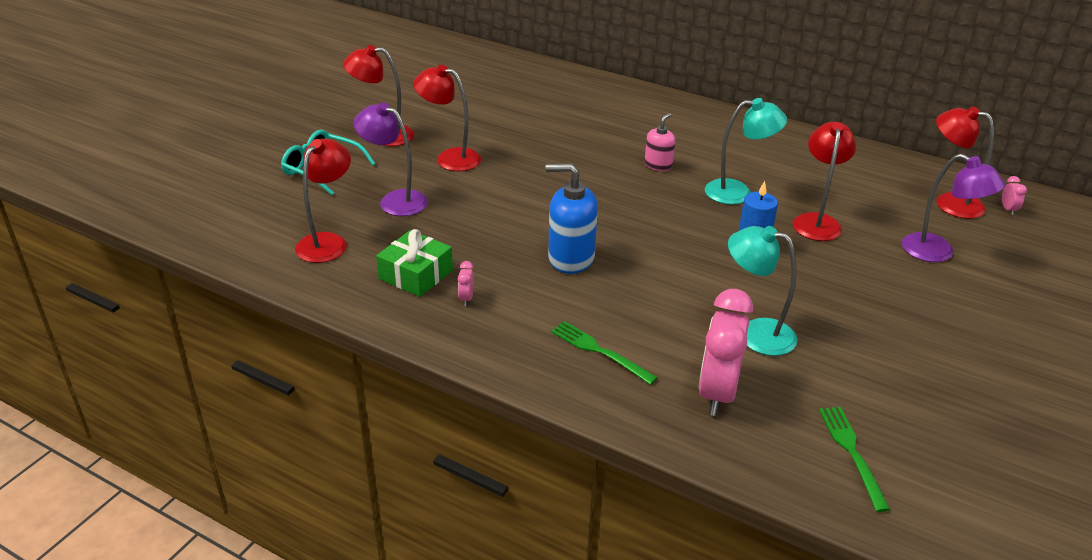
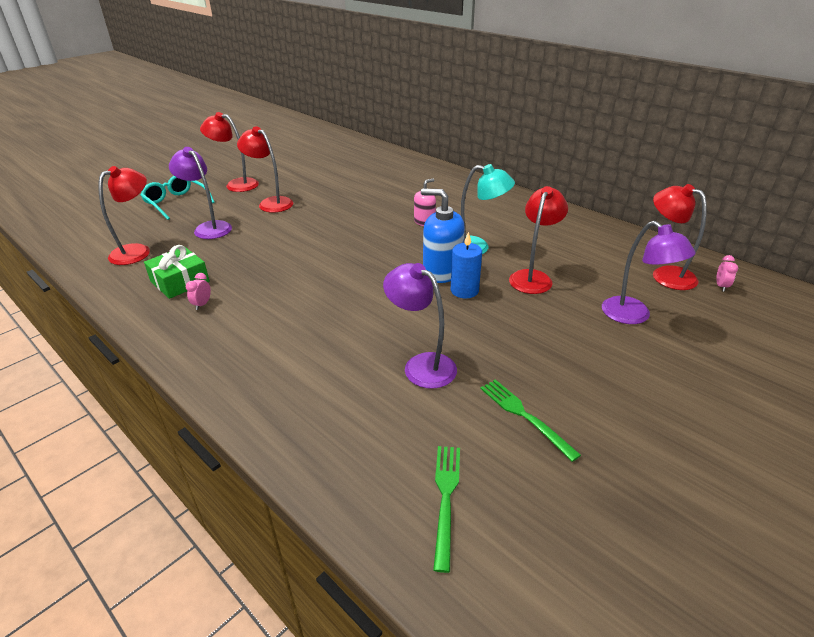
camera: 15 degrees right, 0 degrees up
blue soap dispenser [546,163,598,274] -> blue soap dispenser moved to [421,189,465,283]
green fork [551,321,658,385] -> green fork moved to [480,379,581,462]
pink clock [698,289,753,416] -> none
turquoise lamp [728,226,797,356] -> purple lamp [383,263,457,389]

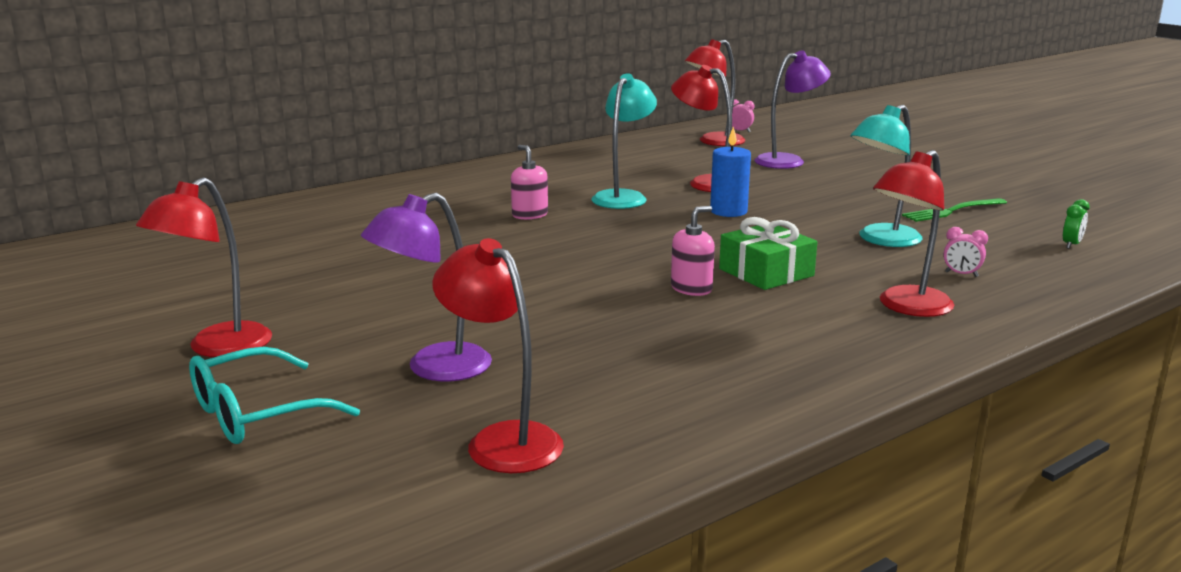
camera: 80 degrees left, 15 degrees down
green gift [144,245,210,299] -> green gift moved to [719,217,817,290]
pink clock [186,273,211,310] -> pink clock moved to [944,227,988,277]
red lamp [237,126,293,213] -> red lamp moved to [873,150,954,317]
purple lamp [383,263,457,389] -> turquoise lamp [851,105,922,247]
blue soap dispenser [421,189,465,283] -> none
green fork [433,446,460,573] -> green clock [1063,199,1090,249]
none -> pink soap dispenser [671,206,715,296]

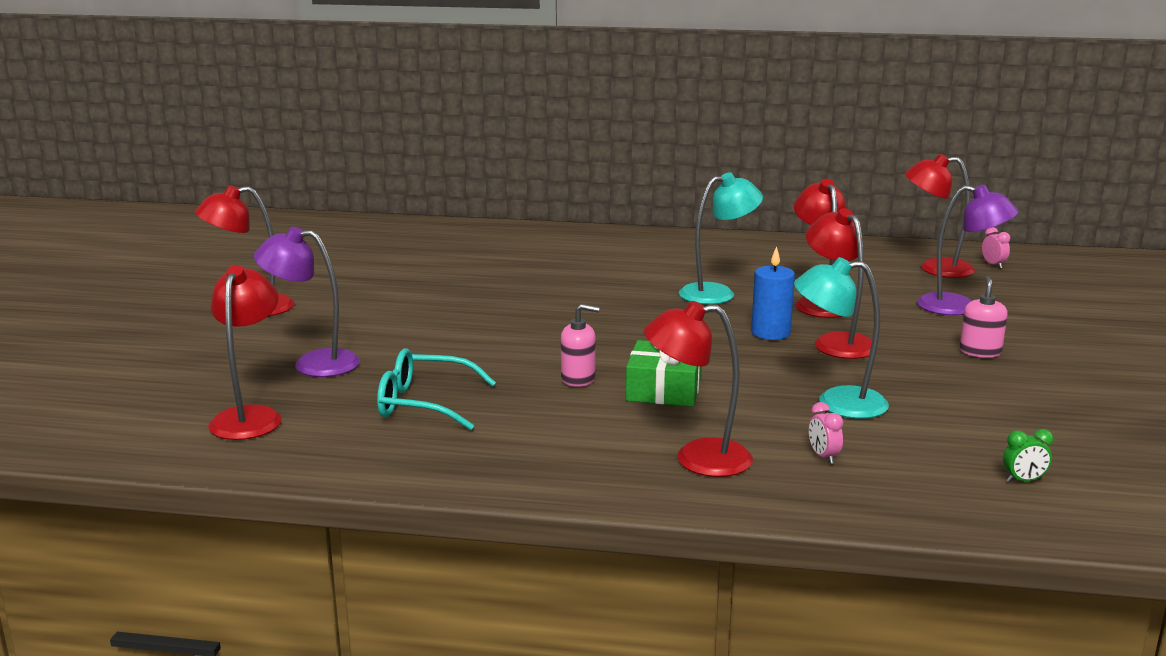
camera: 45 degrees right, 0 degrees up
turquoise glasses [189,347,360,444] -> turquoise glasses moved to [377,348,496,430]
pink soap dispenser [511,145,548,220] -> pink soap dispenser moved to [960,276,1008,358]
green fork [902,198,1007,222] -> none
none -> red lamp [806,208,872,359]

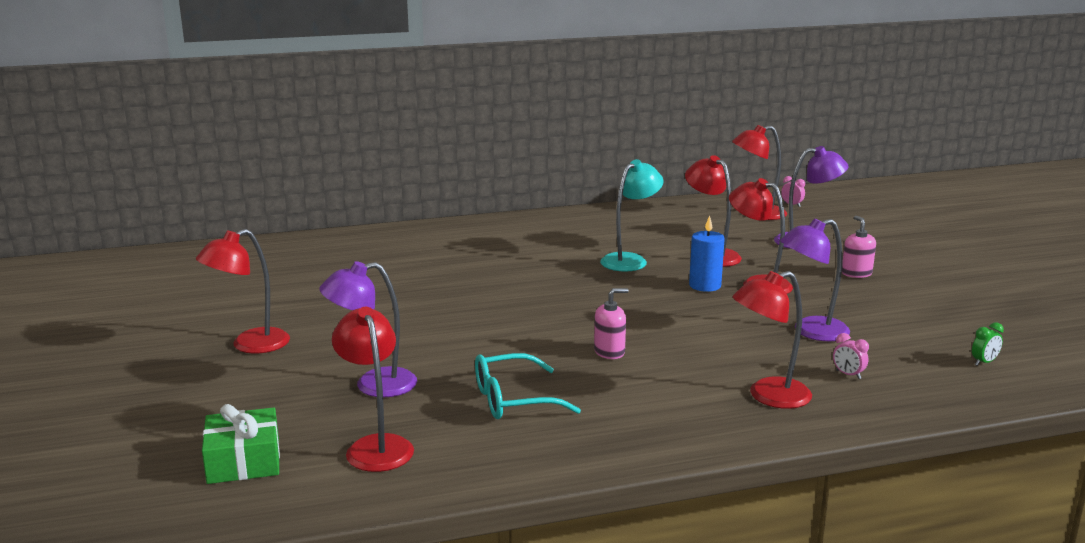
camera: 25 degrees left, 0 degrees up
green gift [626,340,702,407] -> green gift moved to [202,404,280,484]
turquoise lamp [794,257,889,419] -> purple lamp [780,218,850,341]

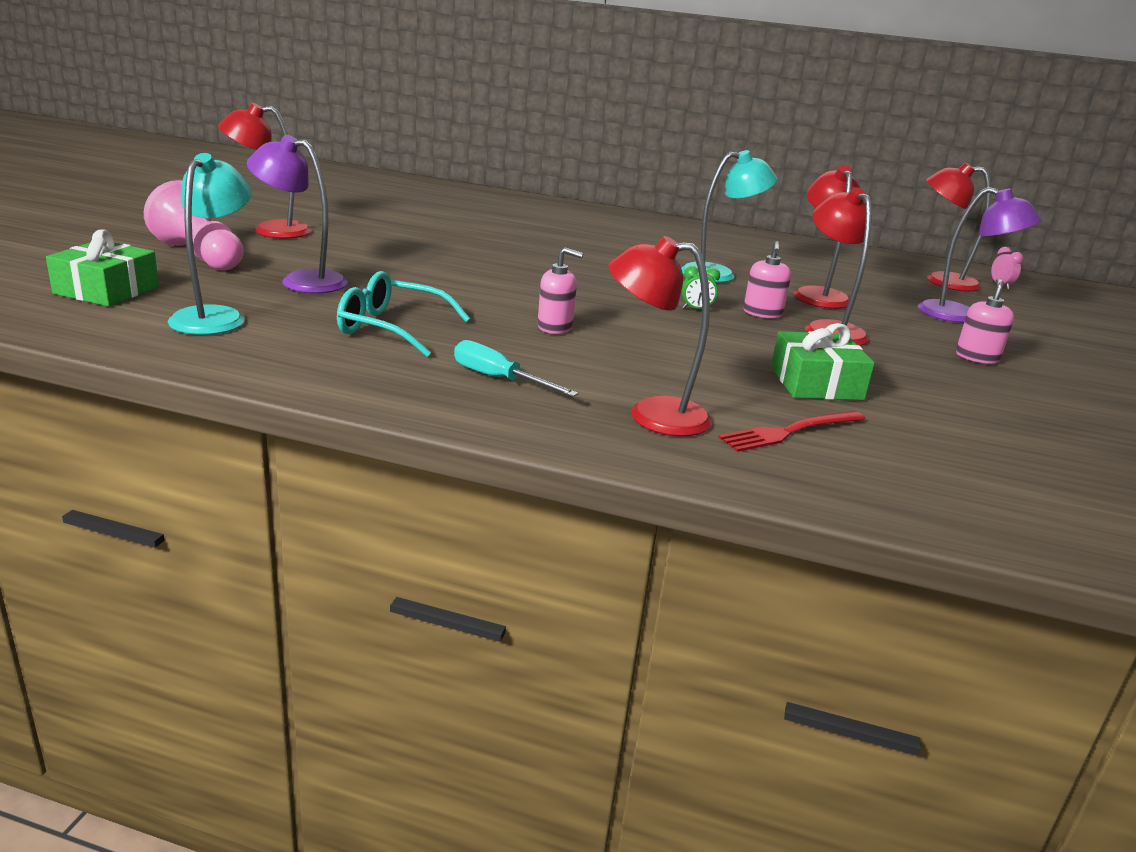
camera: 30 degrees right, 5 degrees up
red lamp [332,307,414,472] -> turquoise lamp [168,153,252,335]
blue candle [689,215,725,292] -> pink soap dispenser [743,241,791,318]
purple lamp [780,218,850,341] -> green gift [771,323,875,400]
pink clock [833,333,869,379] -> red fork [718,411,865,452]
green clock [972,322,1004,366] -> green clock moved to [681,266,720,310]
none -> pink pawn [144,180,244,270]
none -> turquoise screwdriver [454,340,579,397]

